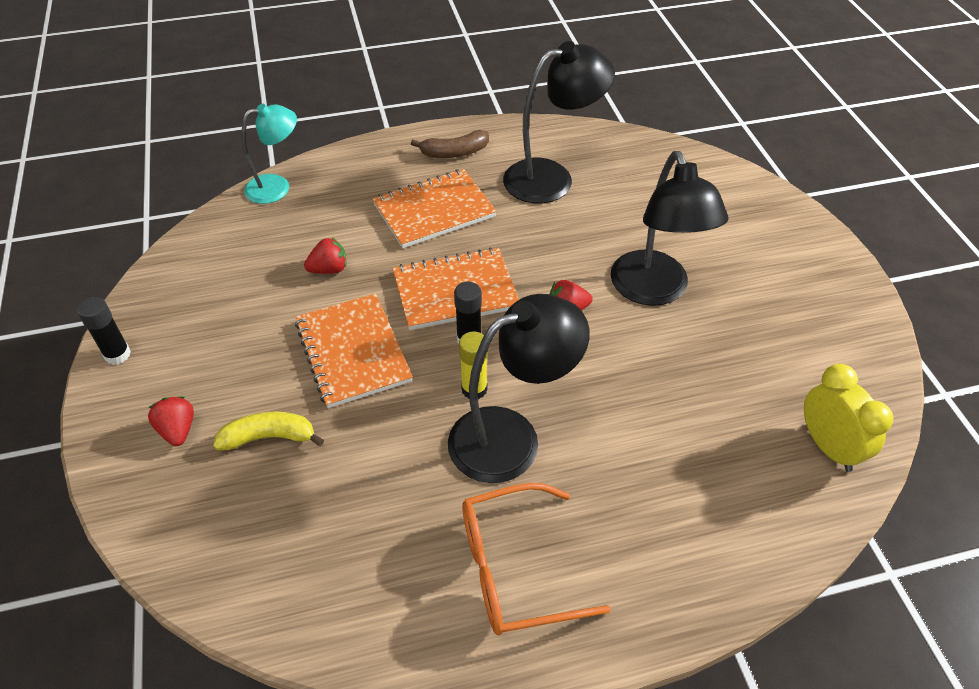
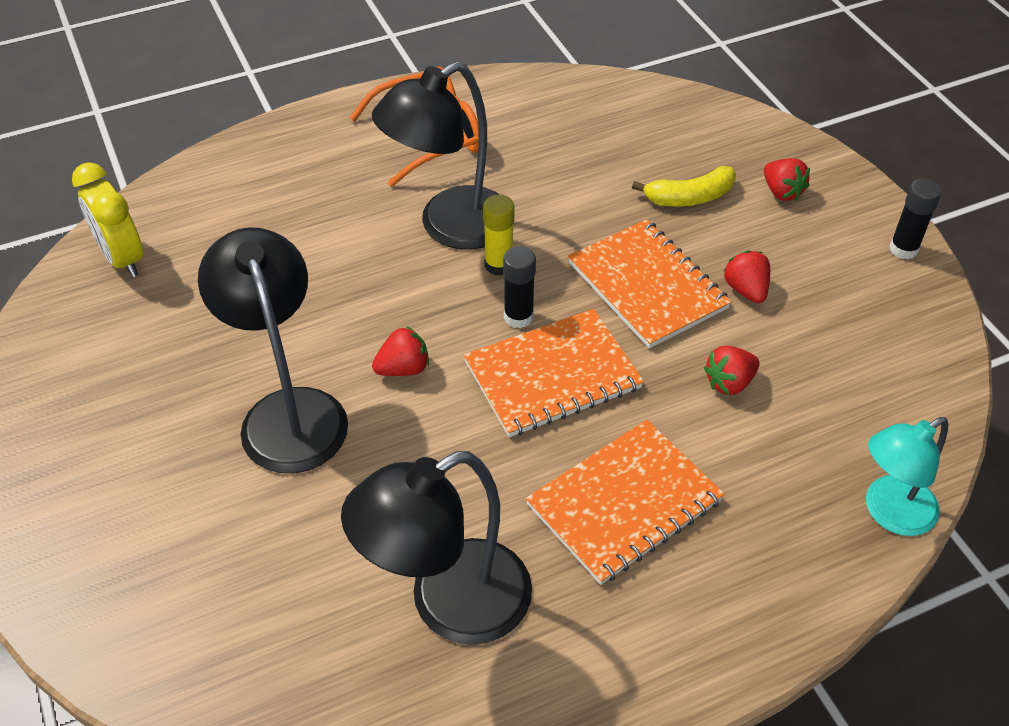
camera: 170 degrees right, 0 degrees up
brown banana [411,130,489,158] -> none
none -> red strawberry [723,250,770,303]

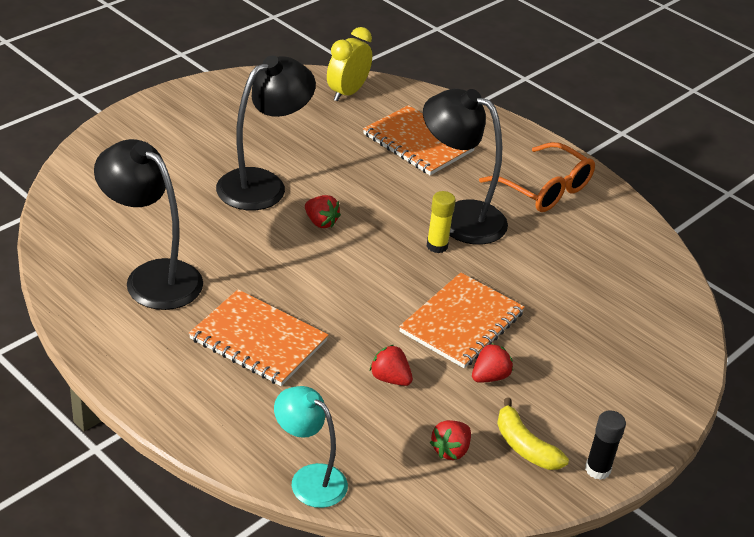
camera: 65 degrees right, 10 degrees down
orange notebook [464,309,644,437] -> orange notebook moved to [363,105,474,175]
black glue stick [503,246,536,328] -> none
yellow banana [632,166,736,207] -> yellow banana moved to [497,397,569,470]
red strawberry [764,158,810,201] -> red strawberry moved to [430,420,471,460]

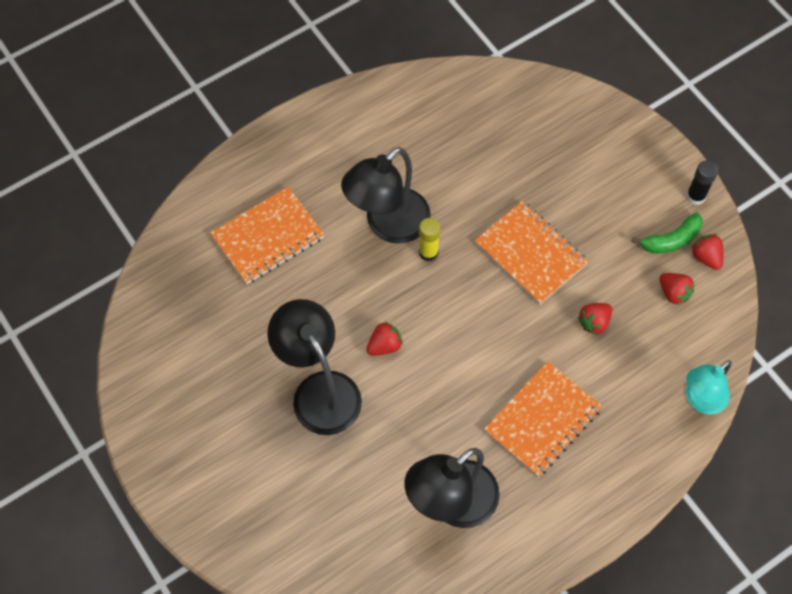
camera: 75 degrees left, 25 degrees up
yellow clock [327,27,372,102] -> none
red strawberry [472,343,513,383] -> red strawberry moved to [691,234,723,270]
orange glasses [479,142,595,212] -> none
yellow banana [497,397,569,470] -> green banana [631,212,703,253]

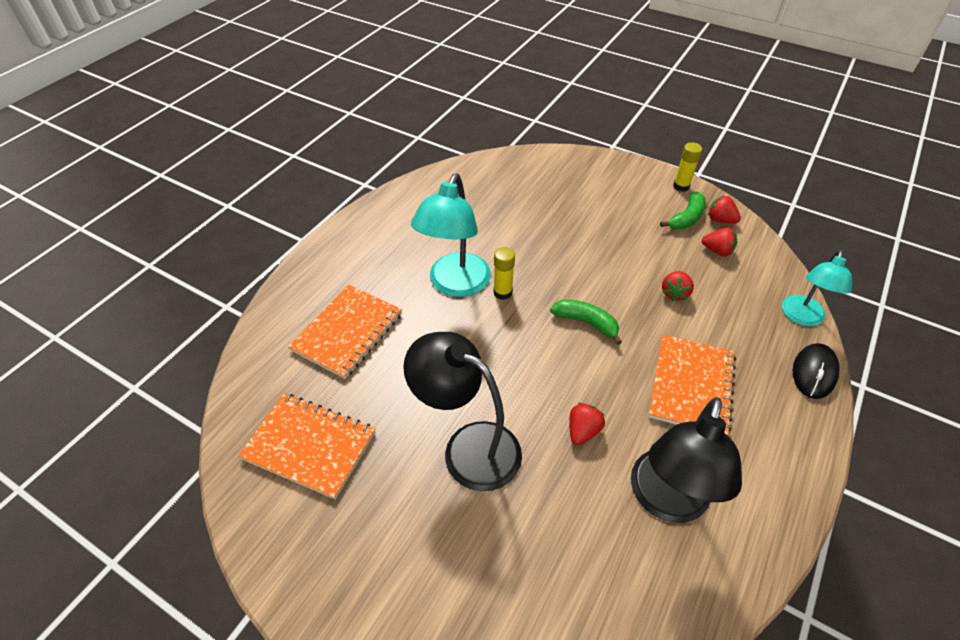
camera: 25 degrees left, 15 degrees down
black lamp [341,147,431,244] -> turquoise lamp [411,174,491,297]
red strawberry [366,321,403,356] -> red strawberry moved to [569,403,605,445]
orange notebook [475,201,588,305] -> orange notebook moved to [238,393,375,499]
black glue stick [686,160,718,205] -> yellow glue stick [673,142,702,192]
none -> green banana [550,300,622,345]
none -> black mouse [793,343,839,399]

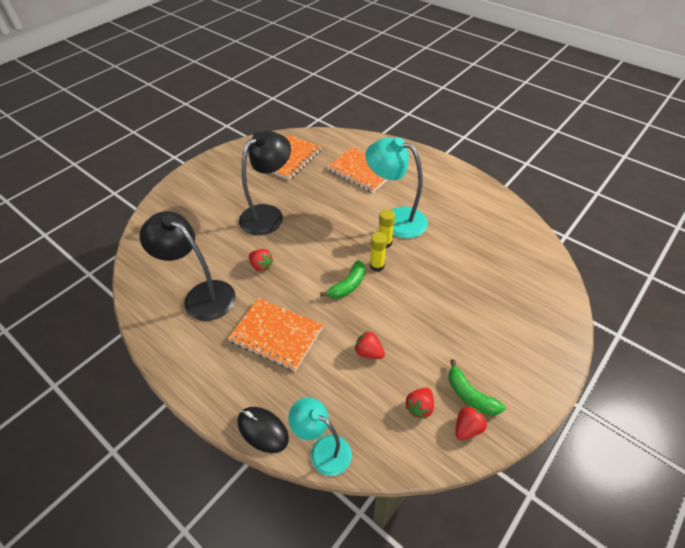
camera: 100 degrees right, 0 degrees up
yellow glue stick [673,142,702,192] -> yellow glue stick moved to [370,232,387,272]

